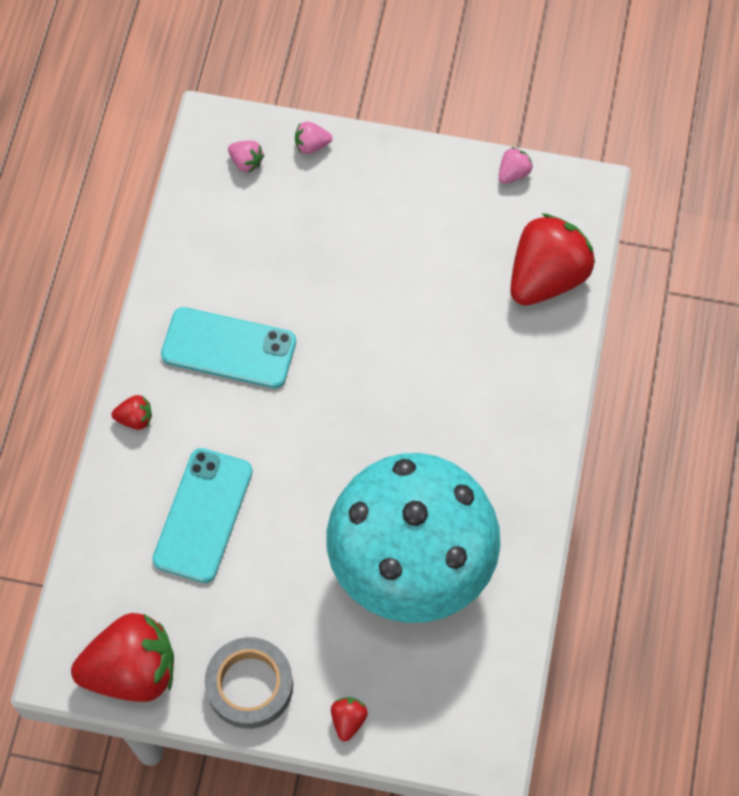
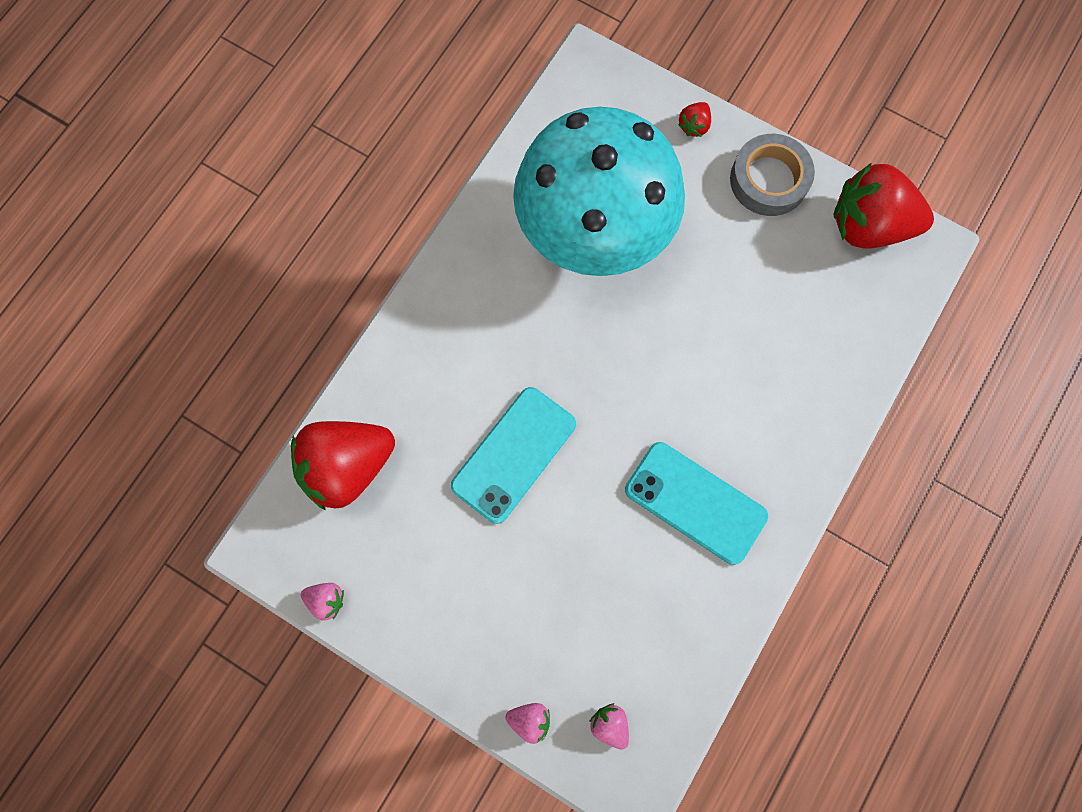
camera: 160 degrees left, 10 degrees up
red strawberry [112,395,152,430] -> none
turquoise phone [152,448,252,583] -> turquoise phone moved to [451,387,576,524]
pink strawberry [499,147,533,184] -> pink strawberry turned 135 degrees counterclockwise [301,583,344,621]

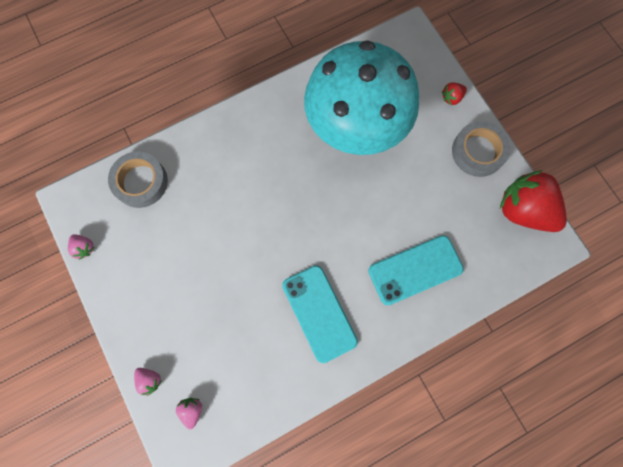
camera: 30 degrees right, 0 degrees up
red strawberry [291,421,395,510] -> grey tape [108,151,168,208]
turquoise phone [451,387,576,524] -> turquoise phone moved to [368,235,464,305]

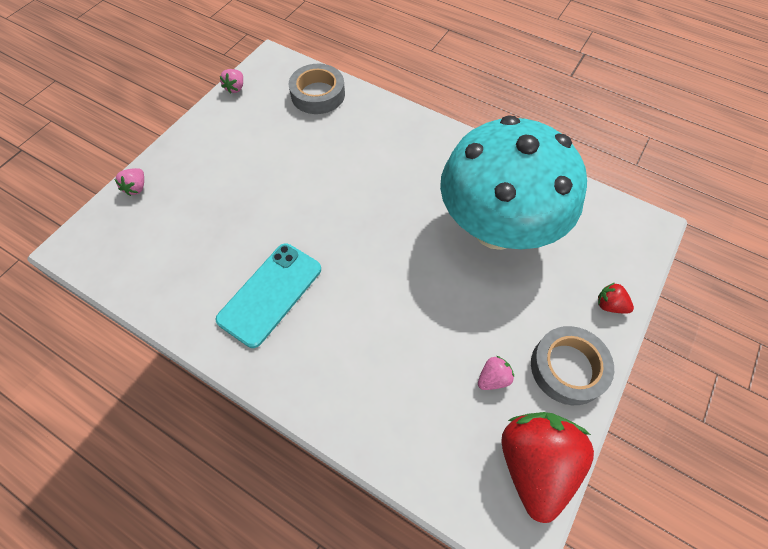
camera: 60 degrees right, 15 degrees down
pink strawberry [176,398,202,429] -> pink strawberry moved to [478,356,514,390]
turquoise phone [368,235,464,305] -> none

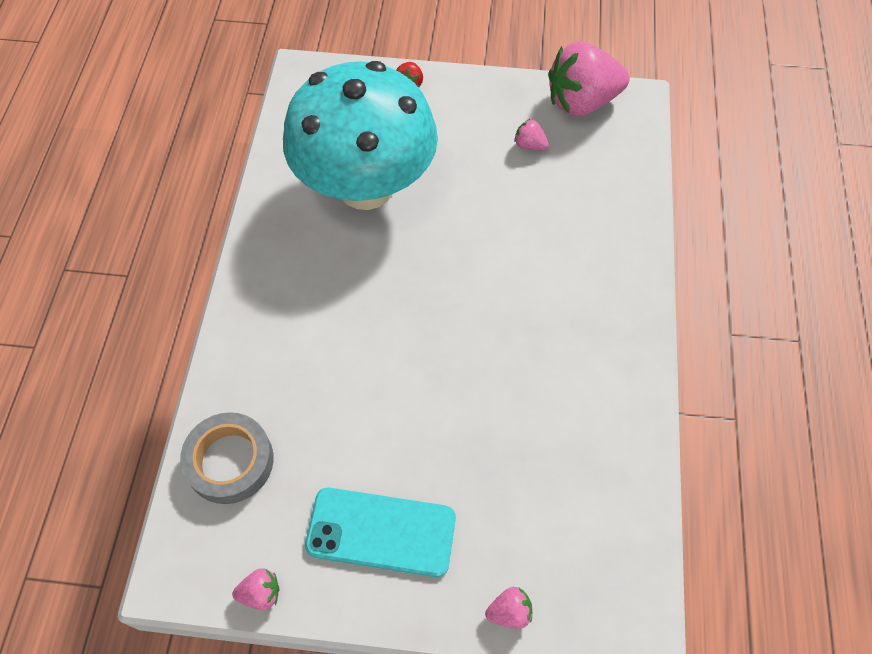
camera: 115 degrees left, 0 degrees up
turquoise phone [216,244,321,348] -> turquoise phone moved to [305,488,456,577]
red strawberry [501,412,594,523] -> pink strawberry [548,42,630,116]
grey tape [531,326,614,405] -> none

